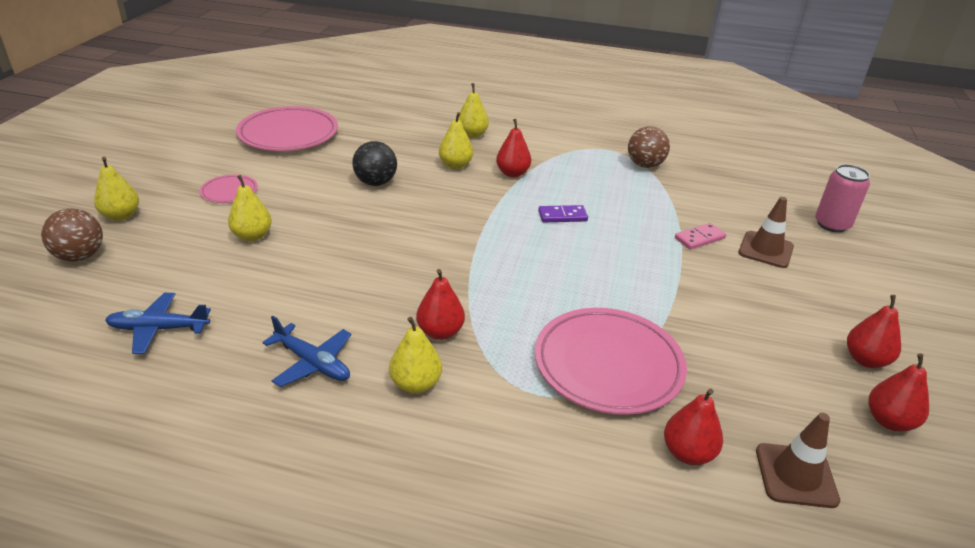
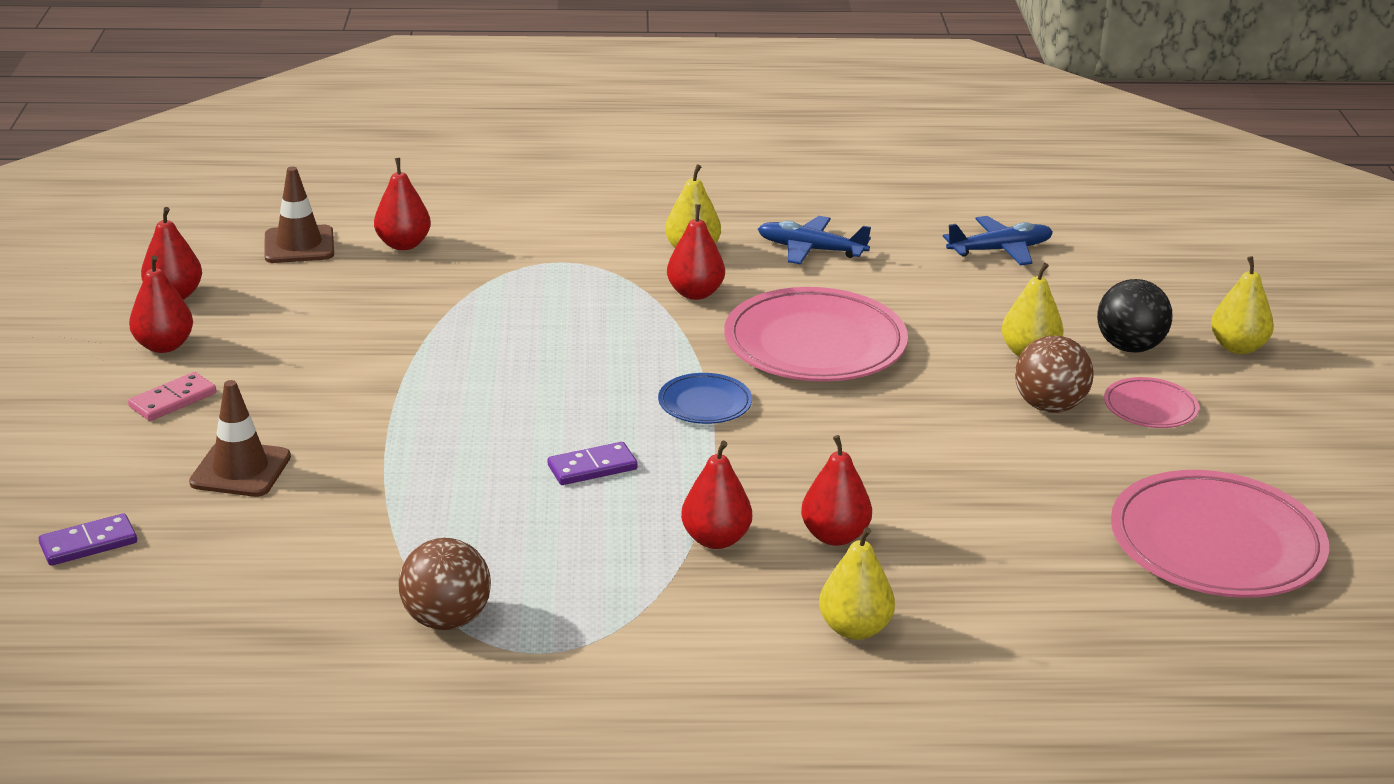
camera: 165 degrees right, 5 degrees down
brown ball [41,208,103,262] -> brown ball moved to [1015,335,1093,413]
black ball [352,141,397,186] -> black ball moved to [1097,279,1172,353]
yellow pear [439,112,473,169] -> red pear [801,435,872,546]
pink plate [535,308,687,415] -> pink plate moved to [724,287,908,382]
pink domino [675,223,726,250] -> pink domino moved to [128,372,216,421]
pink can [815,164,870,233] -> purple domino [39,513,137,566]
none -> blue plate [658,373,752,424]

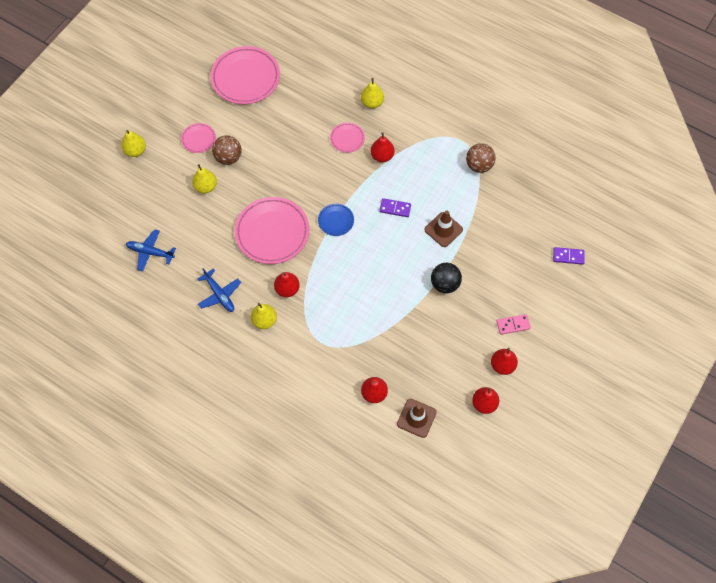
camera: 145 degrees left, 35 degrees up
brown traffic cone [189,380,291,497] -> brown traffic cone moved to [424,211,463,247]
red pear [801,435,872,546] -> pink plate [330,123,365,153]
black ball [1097,279,1172,353] -> black ball moved to [431,263,462,294]

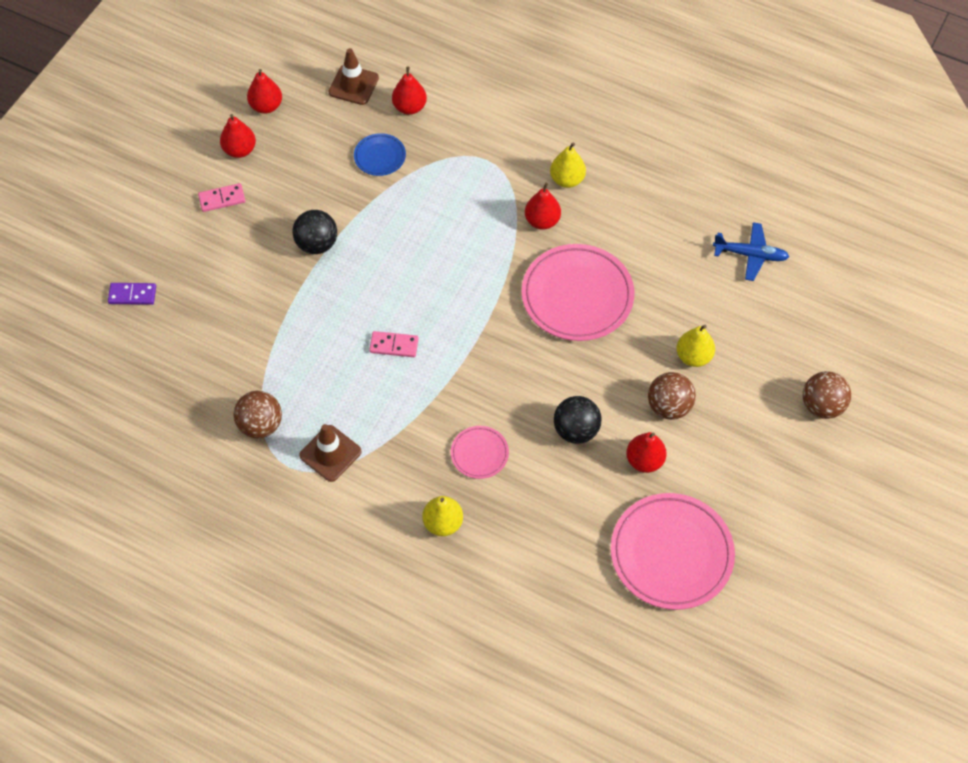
camera: 175 degrees right, 5 degrees down
yellow pear [121,130,146,157] -> brown ball [803,371,851,419]
pink plate [181,123,216,153] -> none
blue plane [197,268,241,312] -> none
blue plate [318,204,354,236] -> blue plate moved to [354,133,406,176]
red pear [371,132,394,162] -> red pear moved to [626,432,667,473]
purple domino [379,198,411,217] -> pink domino [369,331,419,357]
brown traffic cone [424,211,463,247] -> brown traffic cone moved to [299,424,361,482]
none -> black ball [554,396,601,444]

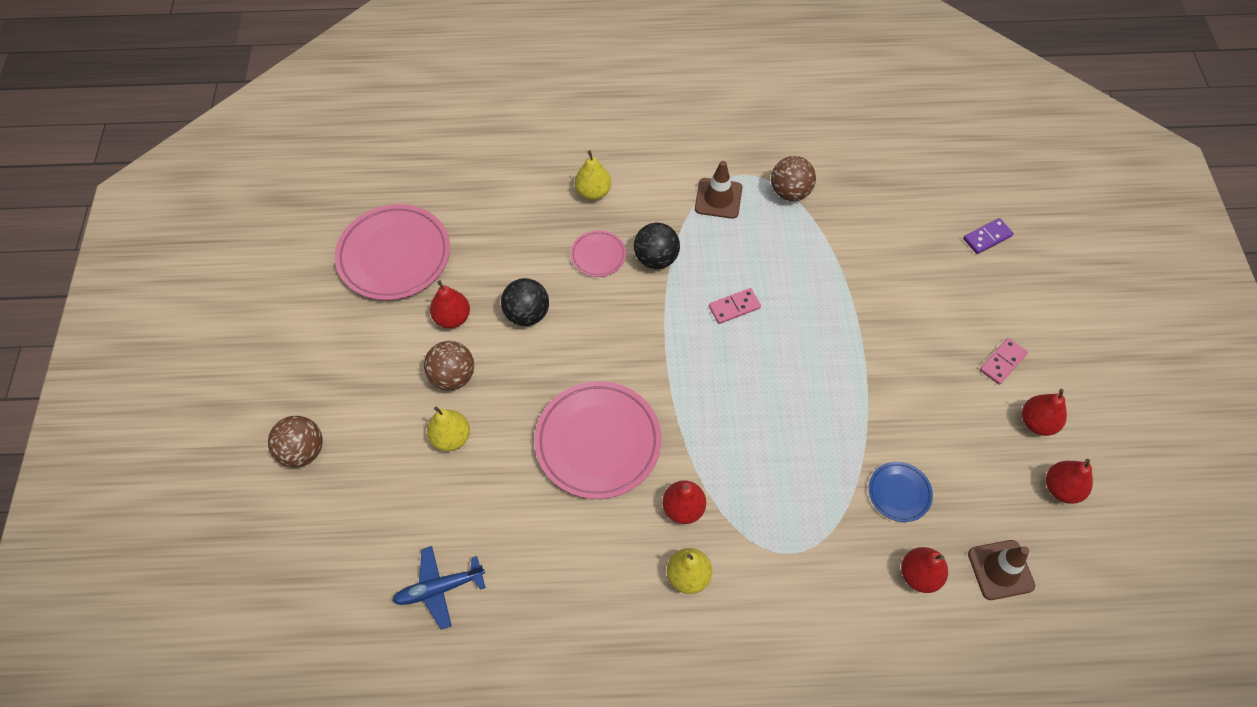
camera: 150 degrees right, 0 degrees up
black ball [293,210,337,254] -> black ball moved to [634,223,680,269]

